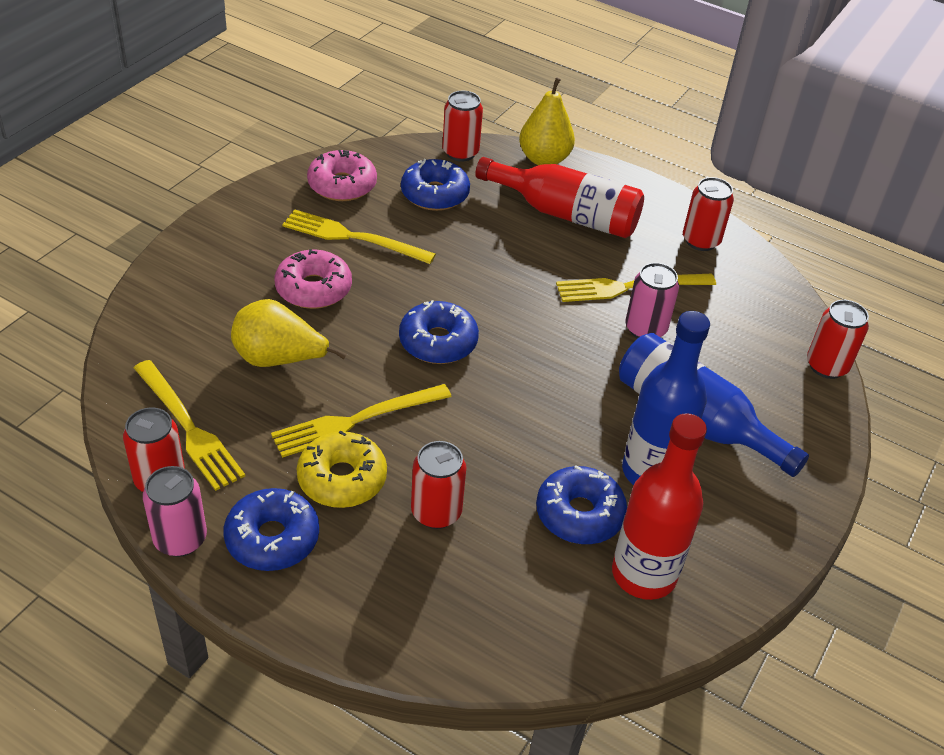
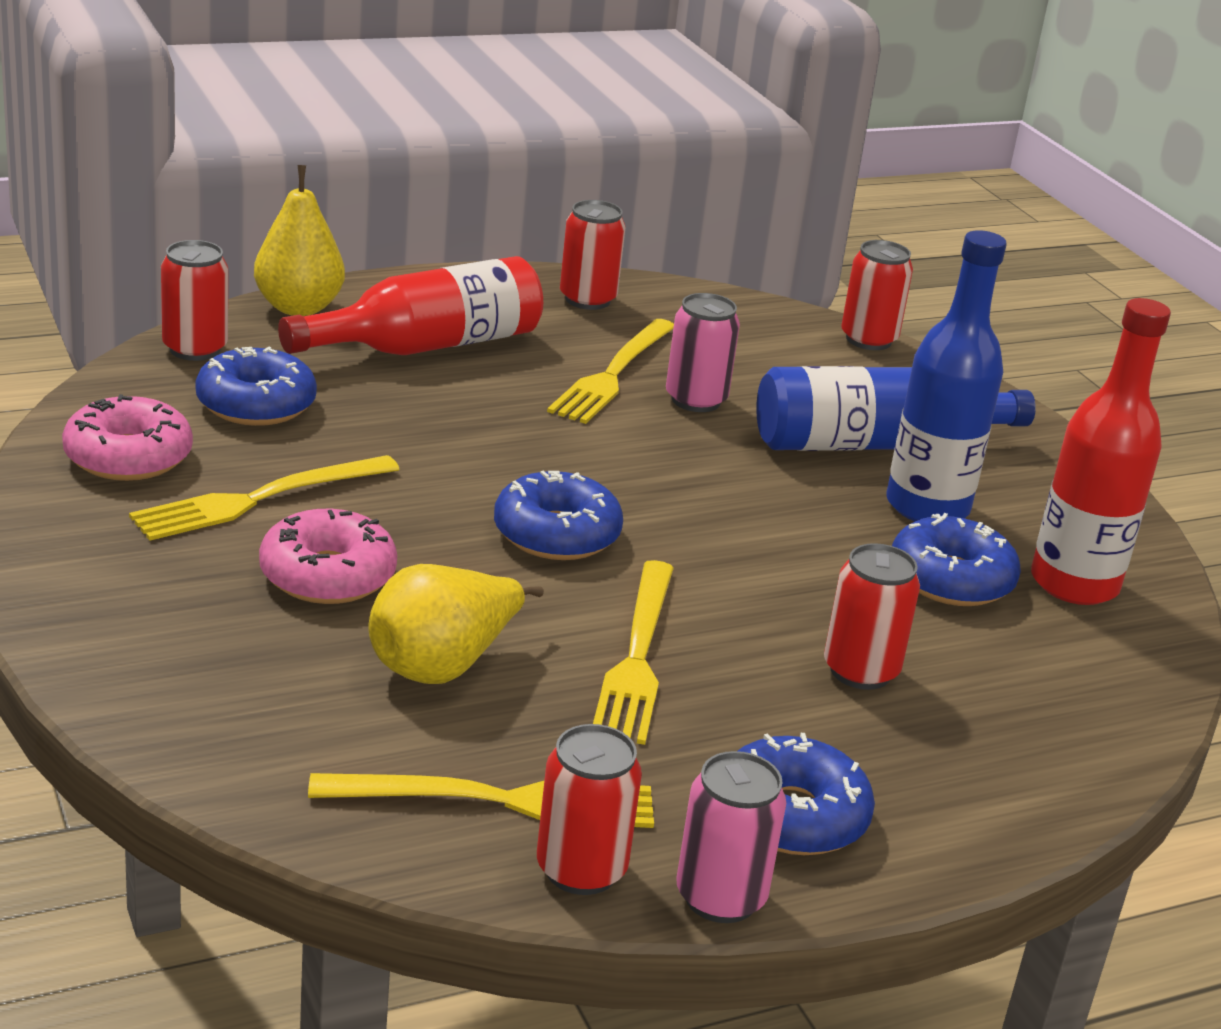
camera: 55 degrees left, 15 degrees down
yellow donut [297,430,387,508] -> none

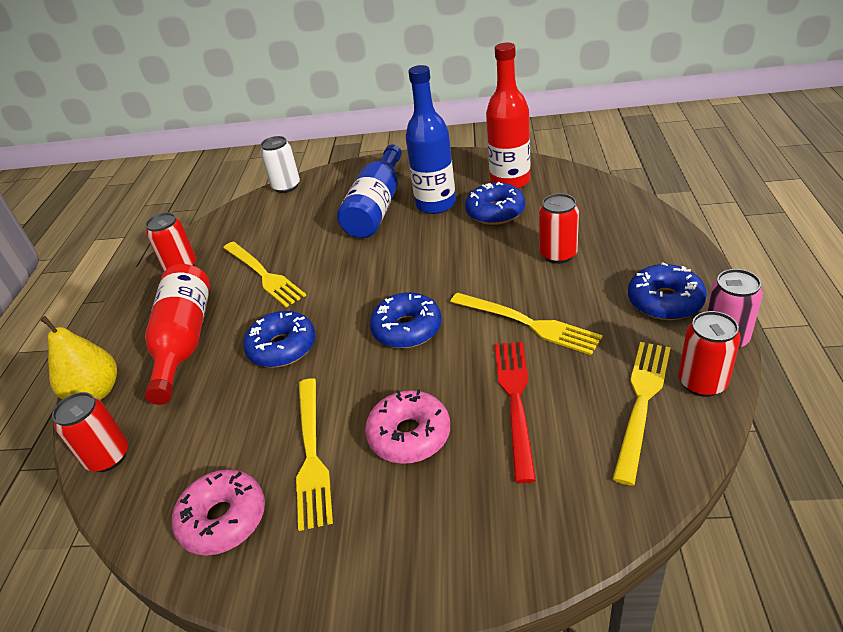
camera: 55 degrees left, 10 degrees up
blue donut [195,346,317,426] -> blue donut moved to [243,311,316,368]
yellow pear [368,564,544,684] -> red fork [495,342,536,483]
pink can [666,293,740,412] -> none
red can [841,240,913,350] -> white can [261,136,300,193]

